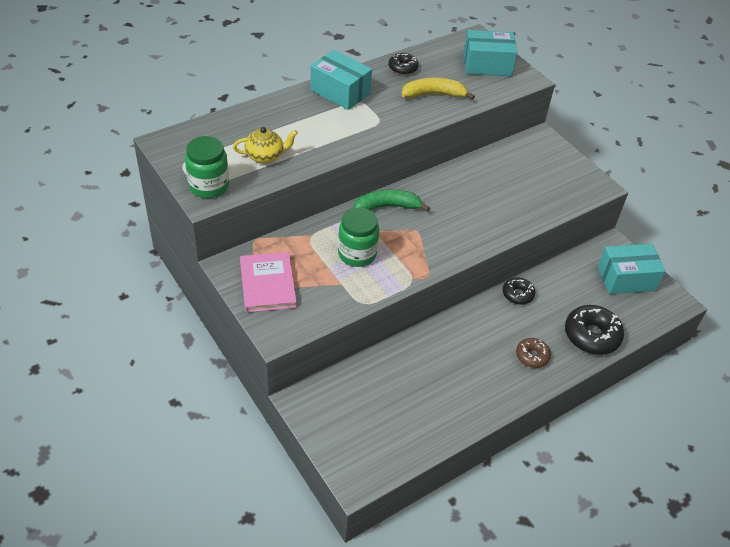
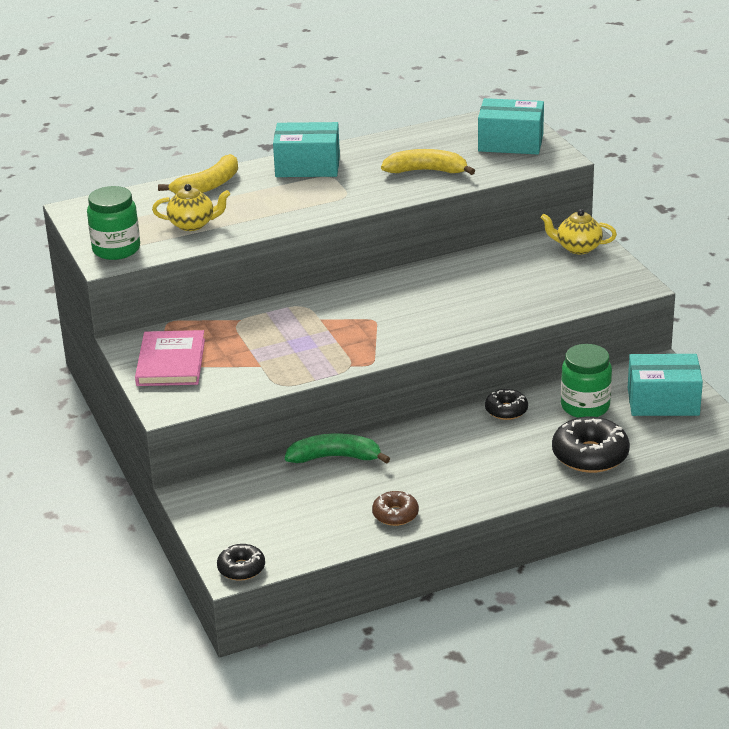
camera: 15 degrees right, 15 degrees down
turquoise box [310,50,372,110] -> turquoise box turned 45 degrees counterclockwise [273,122,340,177]
green jar [338,208,379,267] -> green jar moved to [561,344,612,418]
green banana [354,189,430,212] -> green banana moved to [285,433,390,464]
black donut [389,53,419,75] -> black donut moved to [217,544,265,581]
brown donut [516,338,551,368] -> brown donut moved to [372,491,419,526]
none -> yellow banana [158,154,238,194]
none -> yellow teapot [541,209,617,254]

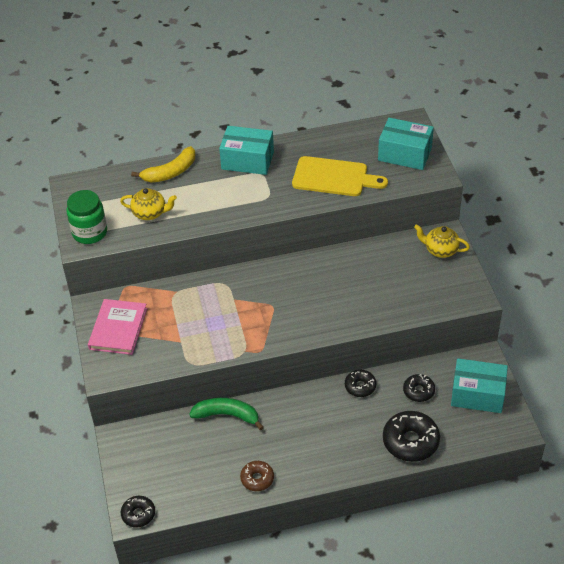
camera: 10 degrees right, 15 degrees up
yellow banana [381,149,475,175] -> yellow cutting board [292,156,388,196]
green jar [561,344,612,418] -> black donut [403,374,435,402]

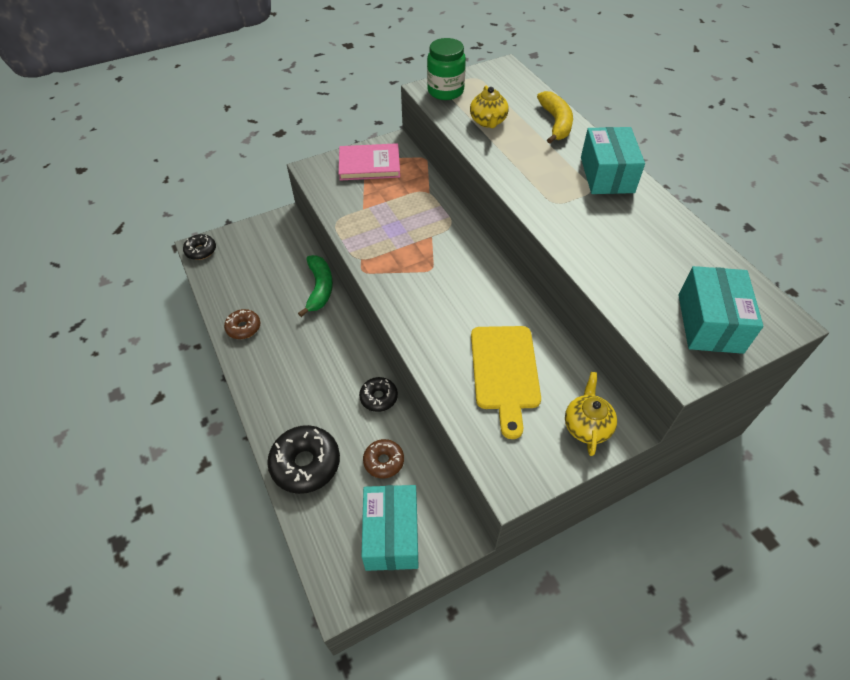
camera: 75 degrees right, 5 degrees up
yellow banana [131,146,195,183] -> yellow banana turned 135 degrees counterclockwise [537,91,573,144]
yellow cutting board [292,156,388,196] -> yellow cutting board moved to [471,326,541,439]
black donut [403,374,435,402] -> brown donut [363,439,404,478]

